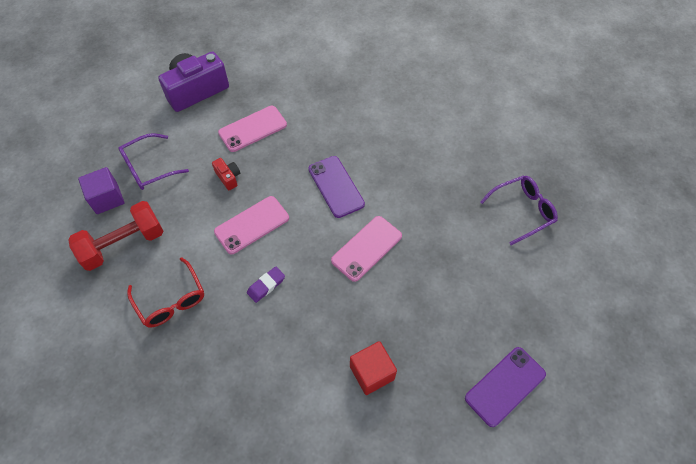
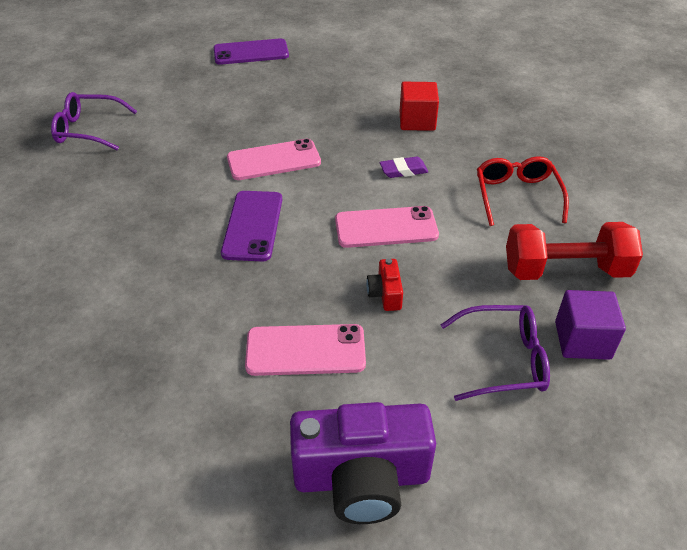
camera: 150 degrees left, 15 degrees down
red cube [350,341,397,395] -> red cube moved to [400,82,439,131]

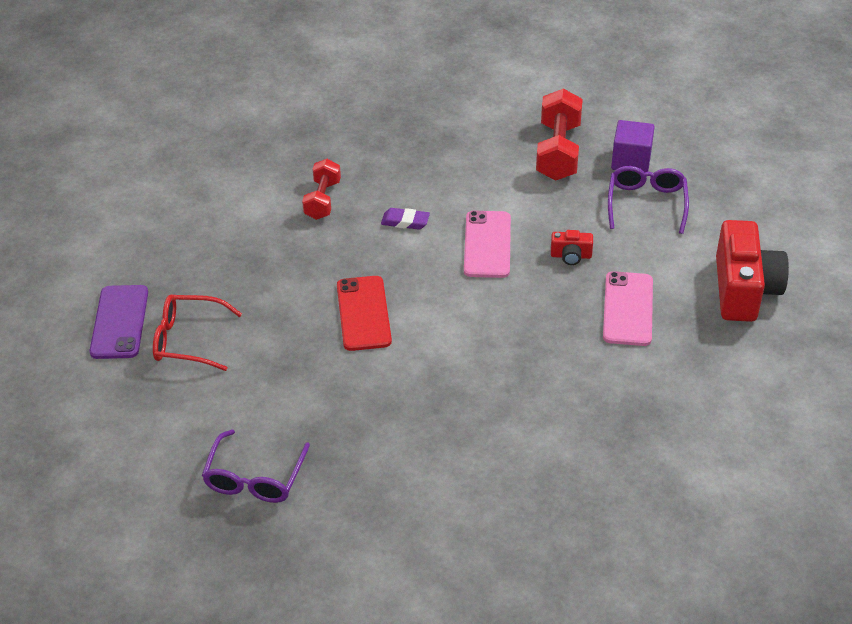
camera: 80 degrees left, 0 degrees up
purple phone [221,191,282,262] -> none
pink phone [227,139,321,180] -> red phone [337,276,392,351]
purple camera [290,402,436,524] -> red camera [716,220,789,322]
purple eraser [380,157,429,178] -> purple eraser turned 75 degrees counterclockwise [381,208,430,230]
red cube [400,82,439,131] -> red dumbbell [302,159,341,220]
red glasses [477,156,569,226] -> red glasses moved to [153,294,242,371]

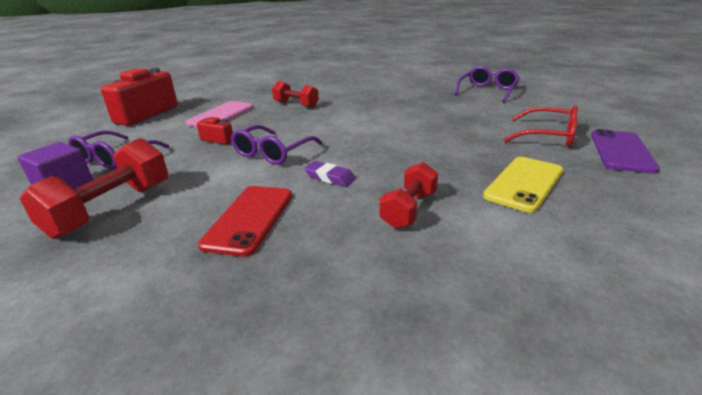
camera: 160 degrees left, 15 degrees down
red phone [337,276,392,351] -> red phone moved to [198,186,292,257]
pink phone [464,211,511,278] -> purple glasses [231,125,323,165]
none -> red dumbbell [272,81,319,108]
none -> yellow phone [483,157,564,213]

